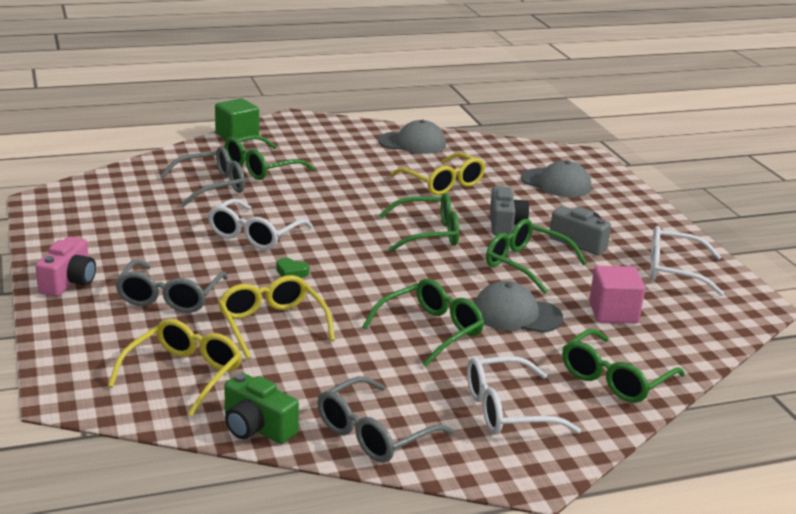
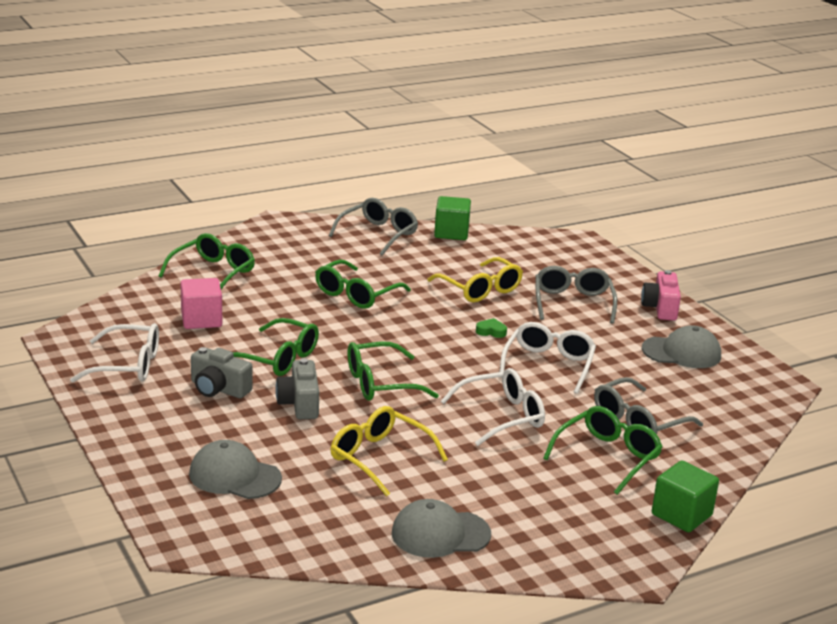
camera: 170 degrees right, 0 degrees up
yellow glasses [108,319,242,416] -> none
green camera [224,373,299,444] -> green cube [434,196,471,240]
white glasses [467,356,581,435] -> white glasses moved to [441,368,545,446]
grey cap [474,281,563,333] -> grey cap moved to [642,325,721,368]

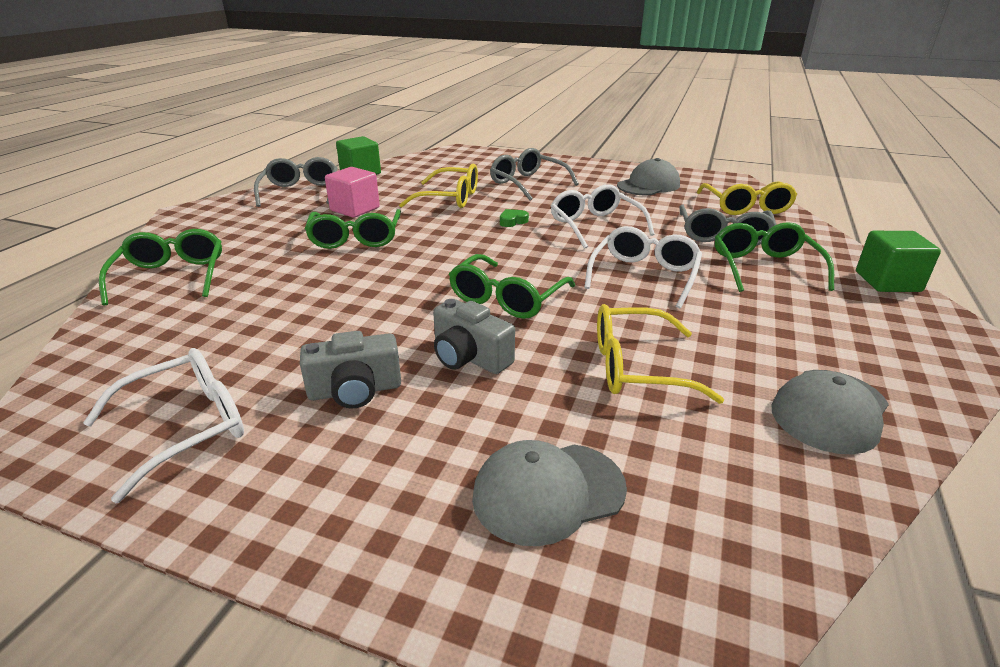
camera: 40 degrees left, 5 degrees up
pink cube [180,278,222,329] -> pink cube moved to [325,167,380,218]
green glasses [233,318,319,376] -> none
pink camera [641,270,681,321] -> none
none -> yellow glasses [697,181,797,215]

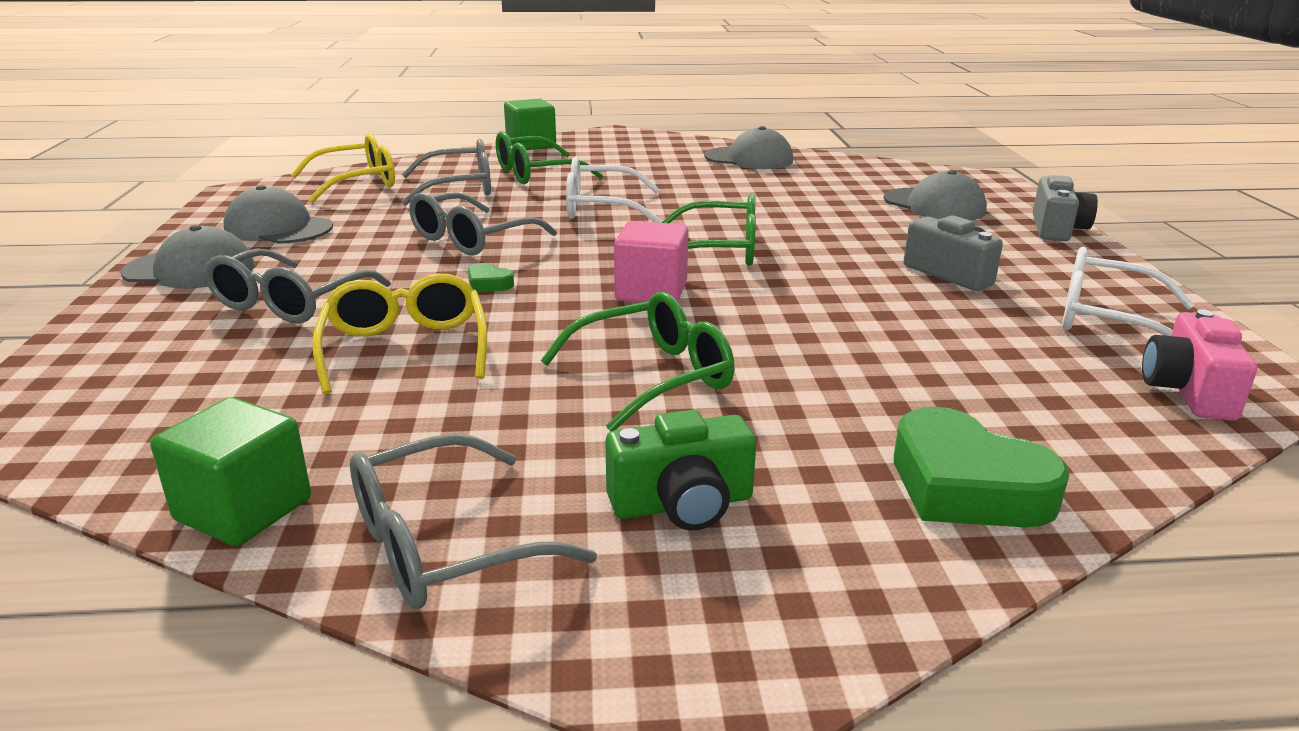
camera: 115 degrees left, 5 degrees down
green glasses [99,229,222,306] -> green heart [894,407,1069,527]
pink cube [325,167,380,218] -> pink cube moved to [614,221,688,302]
grey camera [433,299,515,374] -> grey camera moved to [1033,175,1098,241]
white glasses [551,184,655,249] -> grey glasses [409,192,557,256]
yellow glasses [597,304,724,404] -> none
none -> grey cap [120,225,255,289]
none -> green camera [605,410,756,531]
none -> pink camera [1142,309,1257,421]

